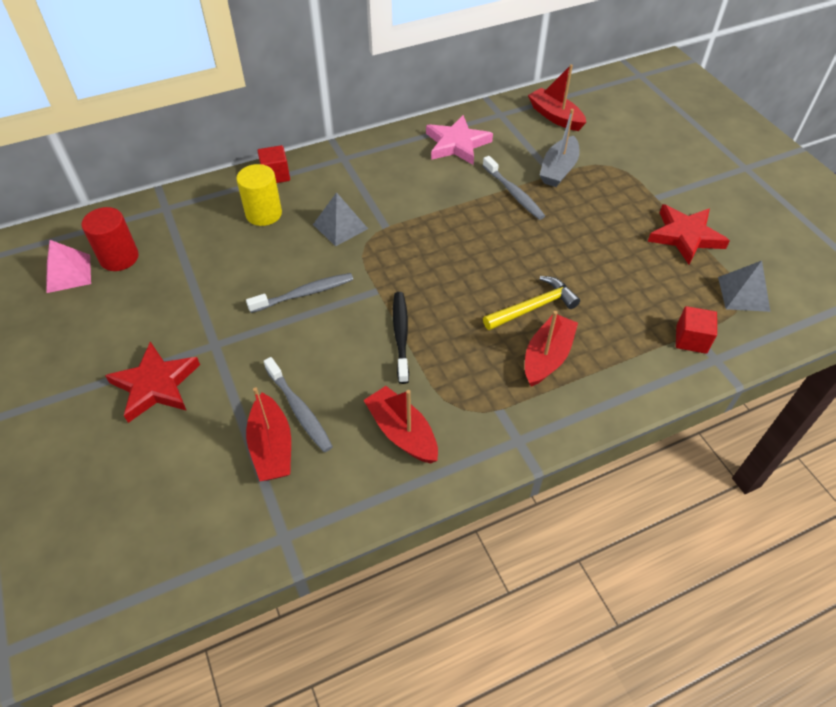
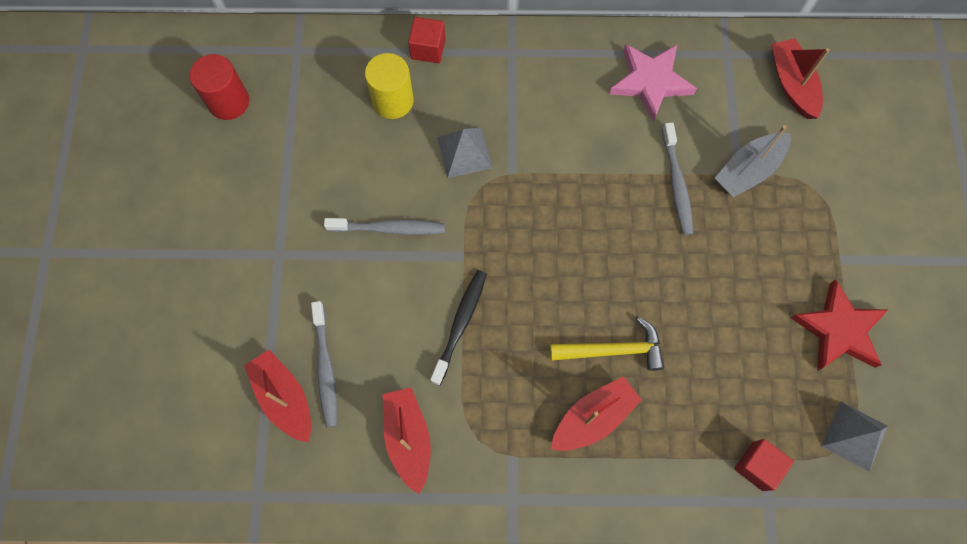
camera: 25 degrees right, 20 degrees up
pink pyramid [46,240,91,293] -> none
red star [105,342,200,423] -> none
red boat [246,387,291,481] -> red boat turned 135 degrees clockwise [244,350,311,442]

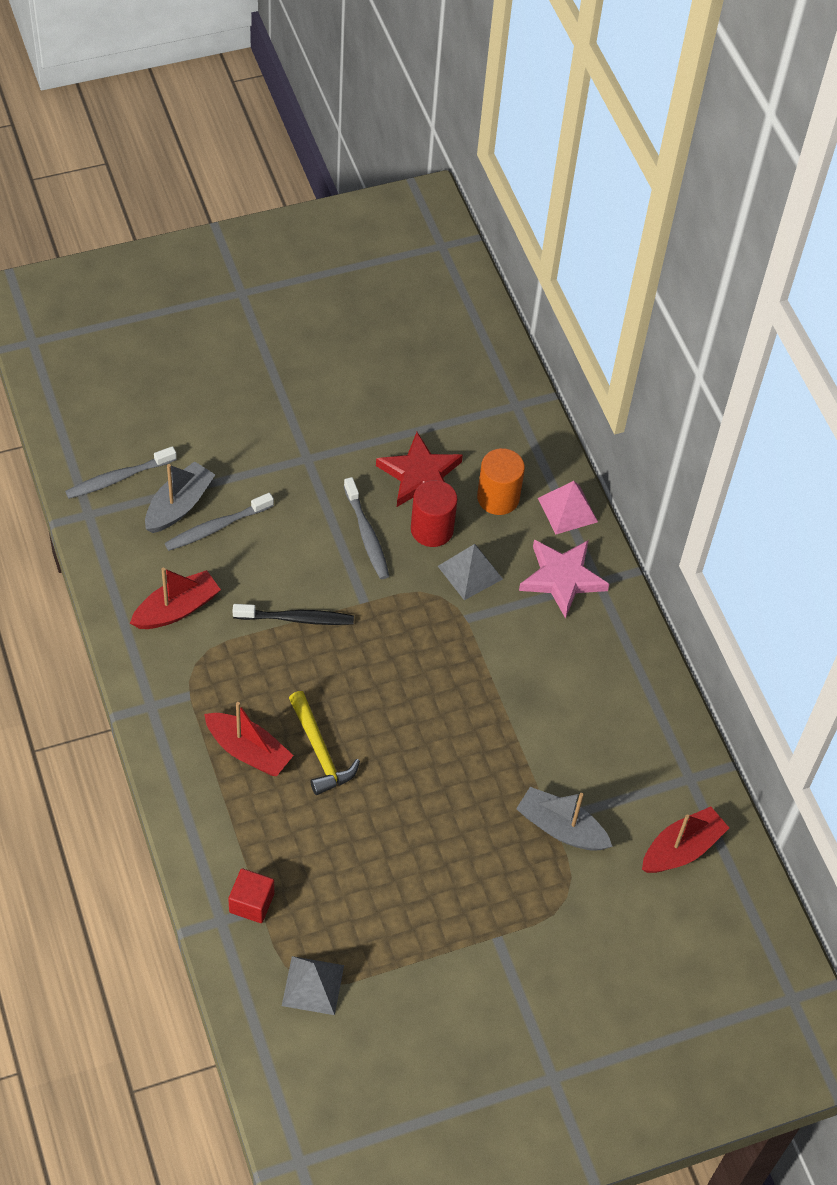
camera: 65 degrees right, 15 degrees down
red cylinder [189,54,249,120] -> red cylinder moved to [411,480,457,547]
red boat [244,350,311,442] -> grey boat [145,461,215,533]
yellow cylinder [365,53,414,119] -> orange cylinder [477,448,525,515]
red cube [408,17,446,63] -> pink pyramid [538,481,598,535]
pink star [609,44,697,122] -> pink star moved to [519,540,609,619]
grey toothbrush [662,122,693,235] -> grey toothbrush moved to [65,446,177,499]
red star [791,280,888,371] -> red star moved to [376,432,463,507]

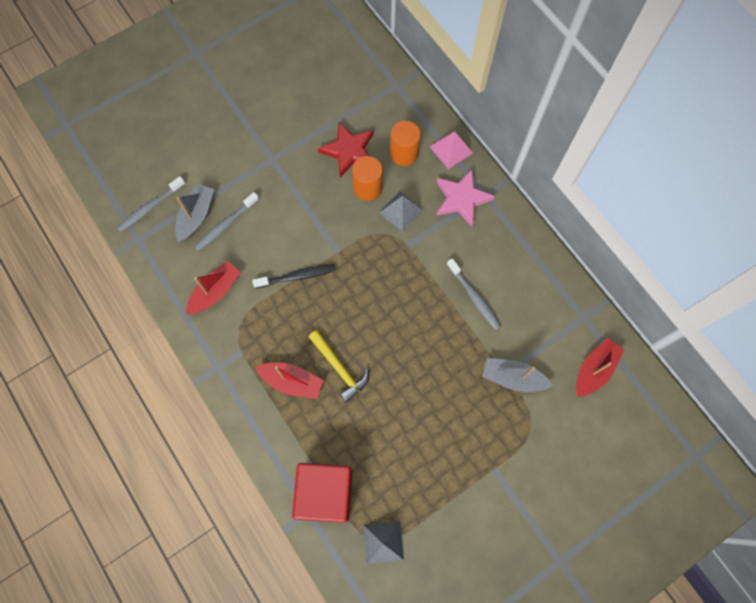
camera: 10 degrees left, 15 degrees up
red cube [228,868,274,923] -> red cube [292,463,353,523], size x2.05
grey toothbrush [344,477,389,579] -> grey toothbrush moved to [447,258,501,330]
red cylinder [411,480,457,547] -> orange cylinder [352,156,383,201]

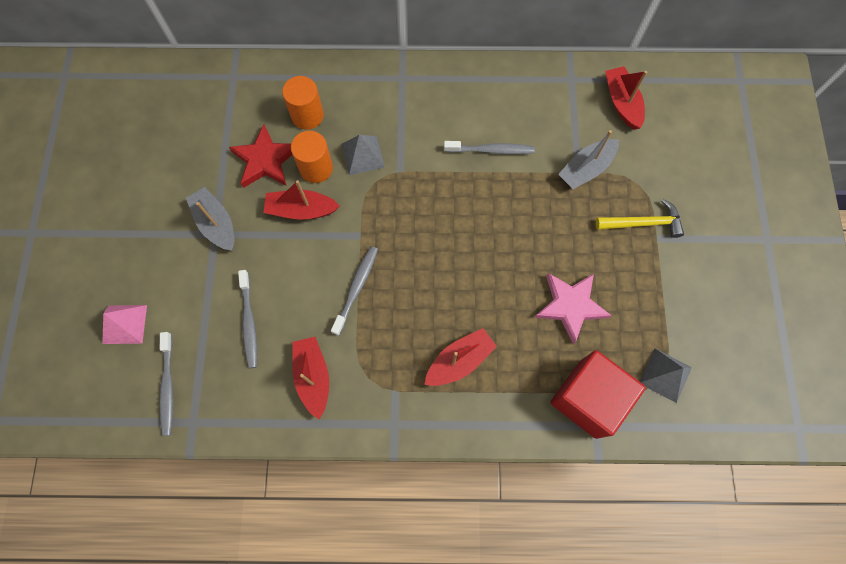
camera: 55 degrees left, 0 degrees up
grey boat [175,183,214,242] -> grey boat moved to [186,187,234,251]
black toothbrush [252,264,336,288] -> grey toothbrush [331,246,378,336]
yellow hammer [309,330,369,402] -> yellow hammer moved to [596,199,684,238]
pink pyramid [430,131,473,169] -> pink pyramid moved to [102,305,147,344]
pink star [436,169,495,227] -> pink star moved to [534,273,612,344]
none -> red boat [263,180,340,220]

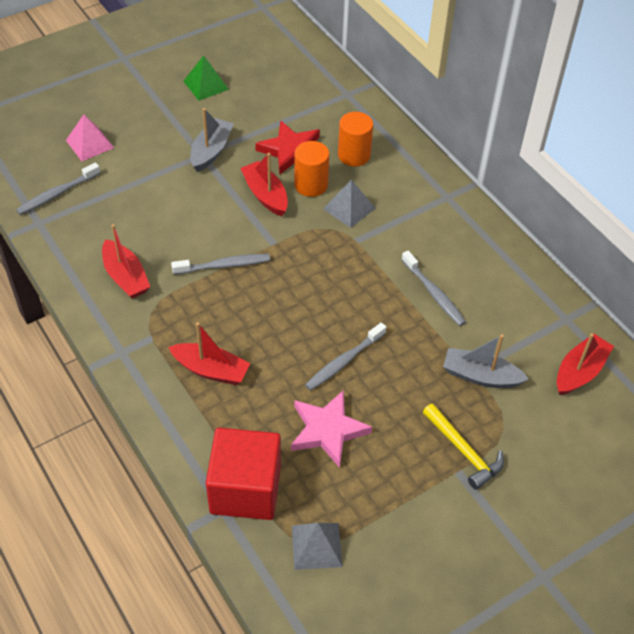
camera: 55 degrees right, 20 degrees down
grey toothbrush [238,270,257,368] -> grey toothbrush moved to [305,322,386,391]
red boat [292,337,329,419] -> red boat turned 105 degrees clockwise [102,224,150,298]
none -> green pyramid [183,55,229,101]

